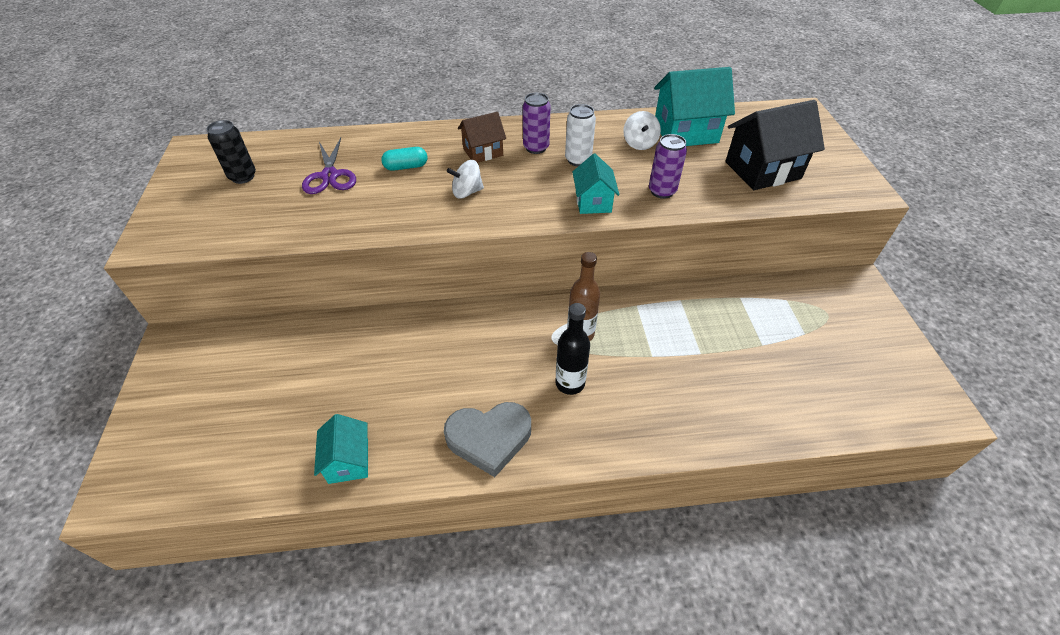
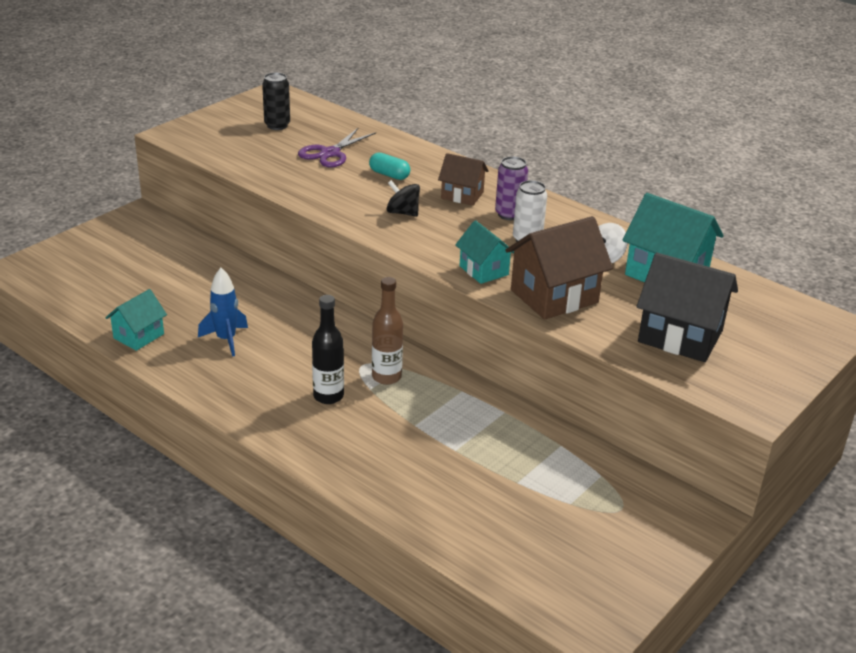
camera: 45 degrees right, 15 degrees down
grey heart [444,402,531,477] -> none
white spinning top [447,160,484,199] -> black spinning top [387,180,420,217]
turquoise house [573,154,619,214] -> turquoise house turned 75 degrees counterclockwise [455,220,514,284]
purple can [649,134,687,199] -> brown house [506,216,613,320]
none -> blue rocket [198,268,248,357]

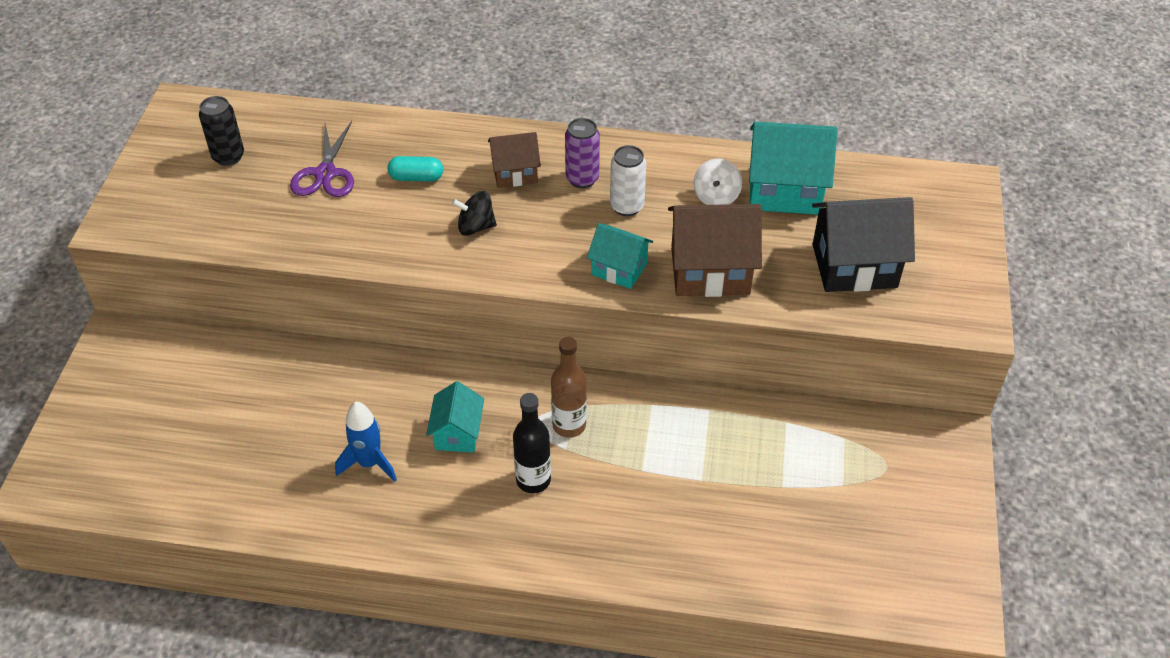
camera: 30 degrees left, 15 degrees up
turquoise house [105,289,167,351] -> turquoise house moved to [426,381,484,453]
brown house [506,216,613,320] -> brown house turned 60 degrees clockwise [668,204,762,297]

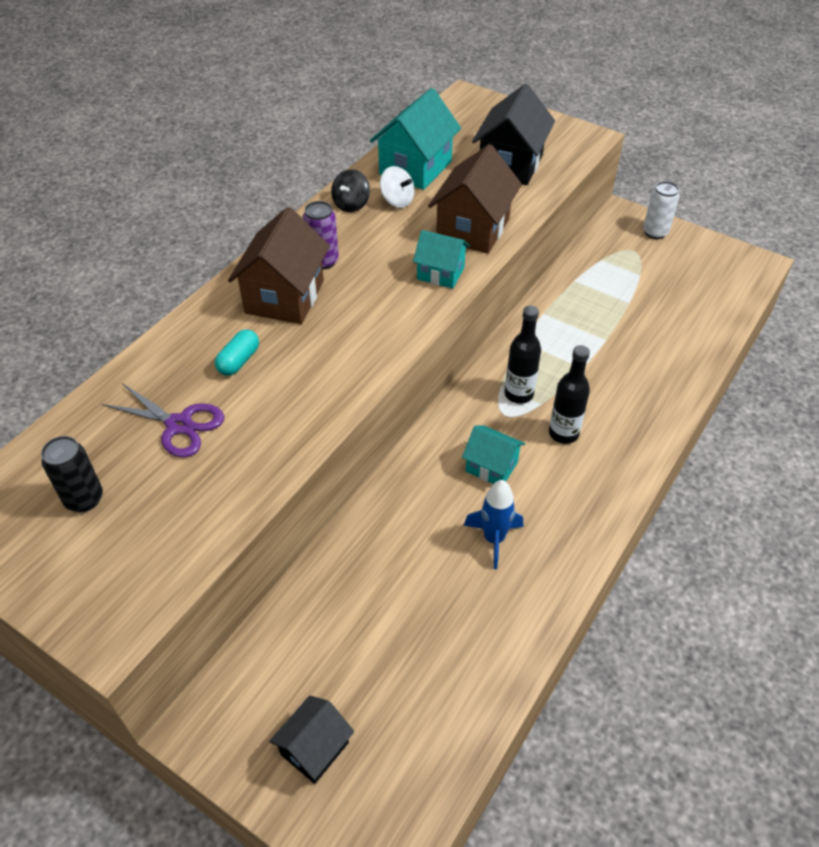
camera: 65 degrees left, 0 degrees up
black spinning top [452,191,497,236] -> black spinning top moved to [331,169,370,212]
brown house [488,132,541,188] -> brown house [228,207,330,324], size x1.69
brown bottle [551,337,587,438] -> black bottle [505,306,541,404]
turquoise house [587,223,653,289] -> turquoise house turned 60 degrees clockwise [413,230,470,289]
white can [610,145,646,216] -> white can moved to [643,181,680,239]
none -> black house [269,696,354,784]

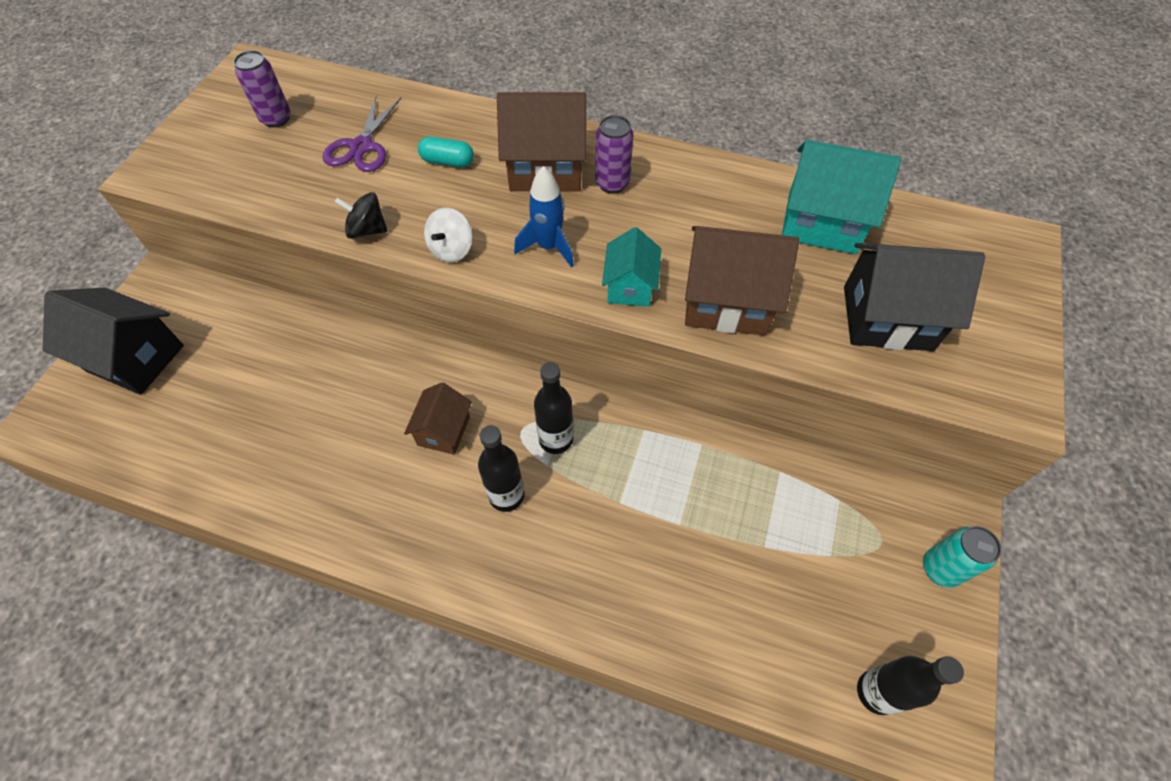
camera: 75 degrees right, 10 degrees up
black can [41,436,103,512] -> purple can [233,50,291,128]
black house [269,696,354,784] -> black house [43,288,184,395], size x1.69
black spinning top [331,169,370,212] -> black spinning top moved to [334,192,388,239]
white spinning top [380,166,415,208] -> white spinning top moved to [424,208,473,262]
turquoise house [462,425,525,484] -> brown house [404,383,472,455]
blue rocket [464,480,523,569] -> blue rocket moved to [514,166,574,268]
white can [643,181,680,239] -> turquoise can [923,526,1002,588]
none -> black bottle [857,656,964,715]

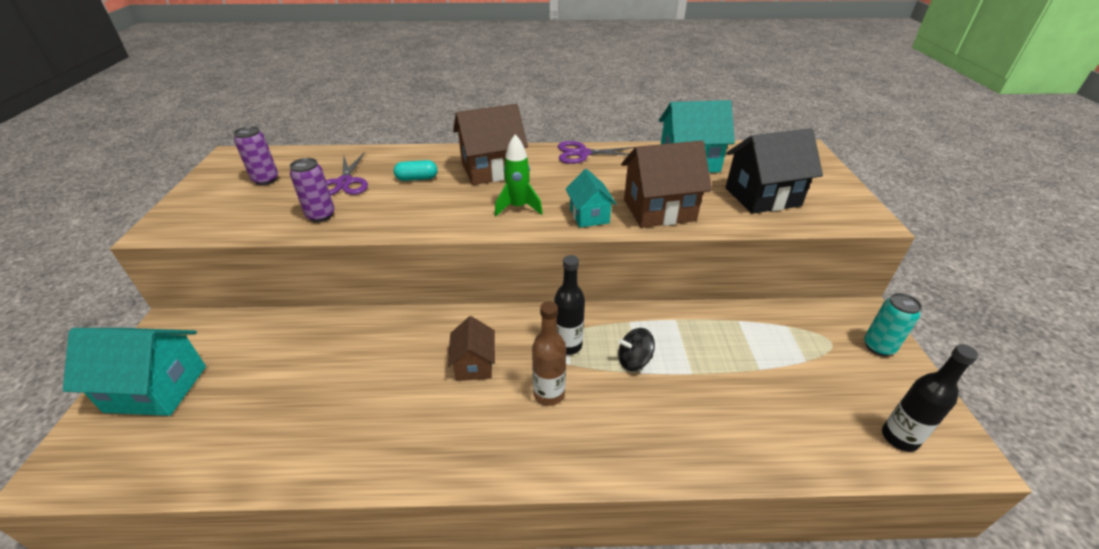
camera: 20 degrees left, 20 degrees down
black house [43,288,184,395] -> turquoise house [63,328,206,416]
black spinning top [334,192,388,239] -> black spinning top moved to [618,328,655,371]
white spinning top [424,208,473,262] -> none
black bottle [478,425,525,512] -> brown bottle [532,301,566,406]
blue rocket [514,166,574,268] -> green rocket [495,134,543,216]
purple can [595,115,633,194] -> purple can moved to [290,158,335,222]
none -> purple scissors [558,141,635,164]

